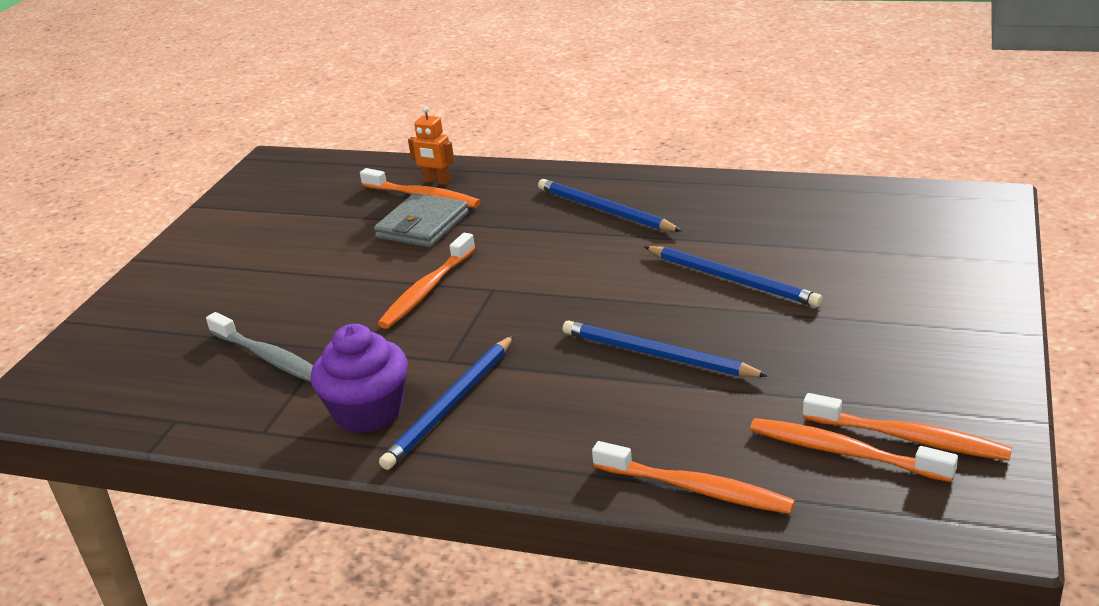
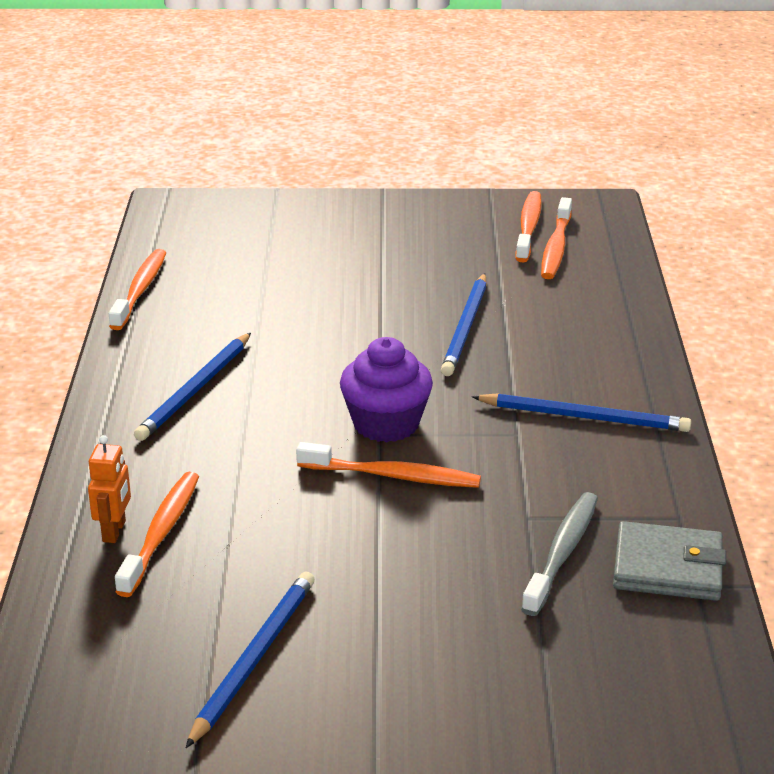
camera: 110 degrees left, 0 degrees up
purple cupcake [311,324,408,433] -> purple cupcake moved to [340,337,433,442]
grey wallet [374,193,468,248] -> grey wallet moved to [613,521,726,601]
orange toothbrush [592,441,795,514] -> orange toothbrush moved to [109,249,166,330]
blue pencil [645,246,823,307] -> blue pencil moved to [186,572,315,748]

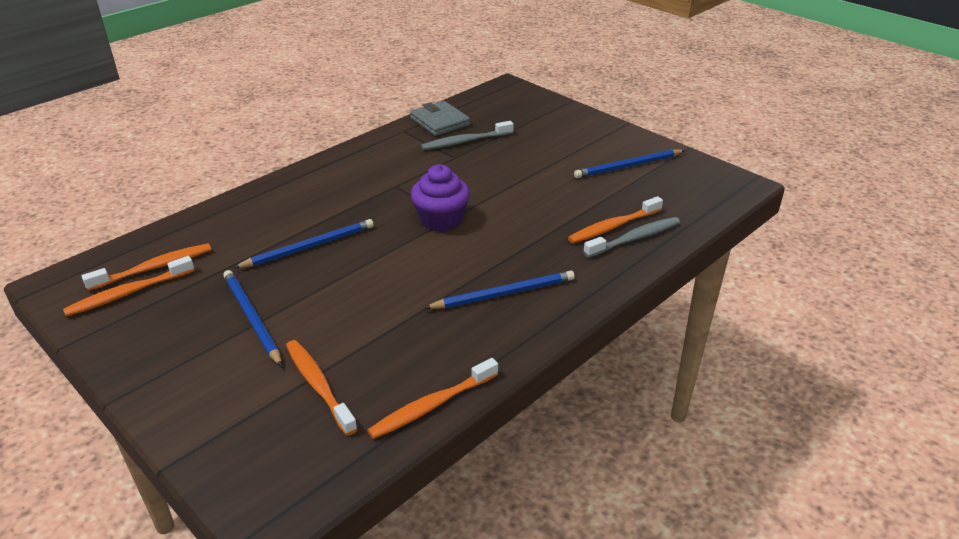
camera: 135 degrees left, 5 degrees up
orange robot [88,435,131,543] -> grey toothbrush [583,217,680,258]
orange toothbrush [296,442,481,488] -> orange toothbrush moved to [286,340,358,436]
blue pencil [472,393,691,432] -> blue pencil moved to [223,270,282,367]

